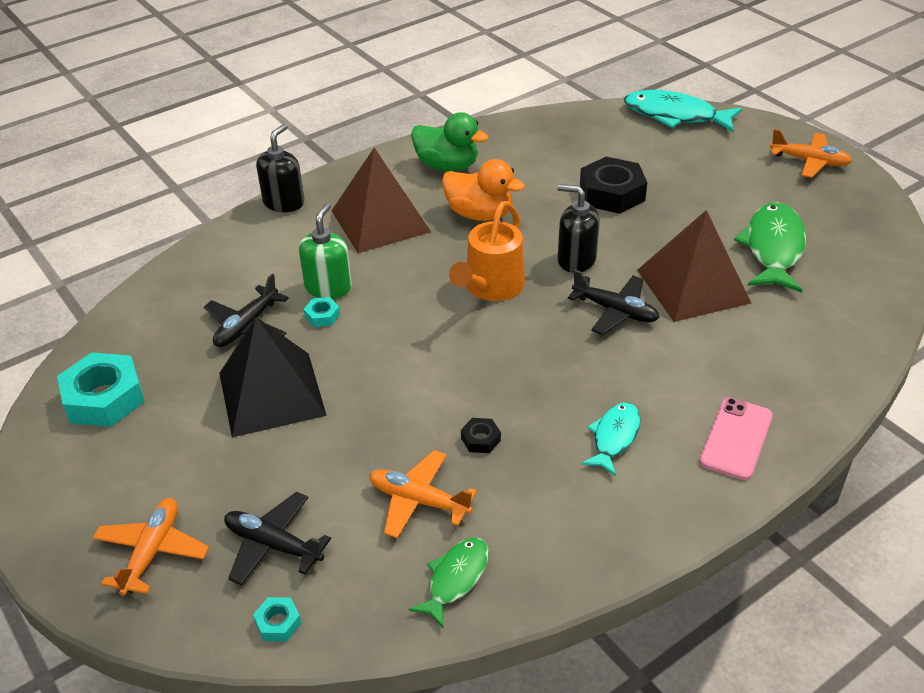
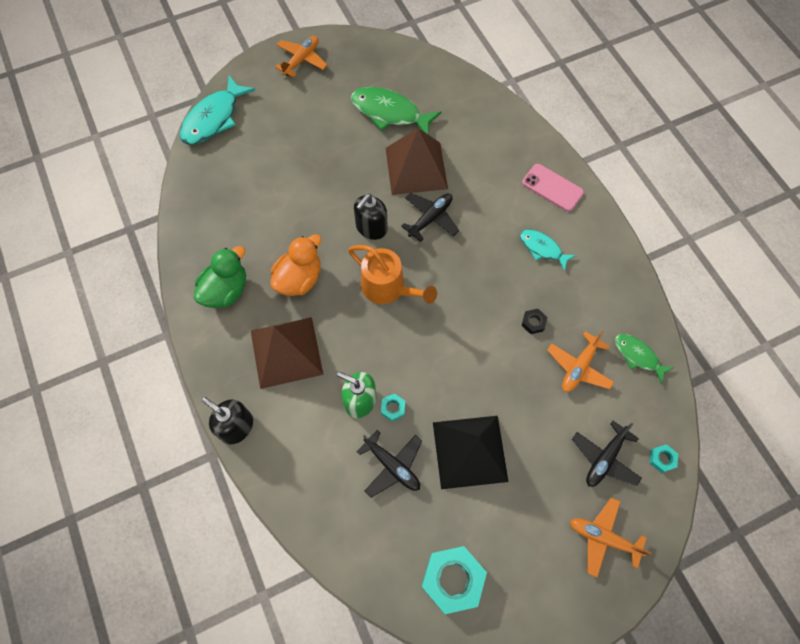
camera: 80 degrees left, 25 degrees up
black nut [580,157,647,214] -> none

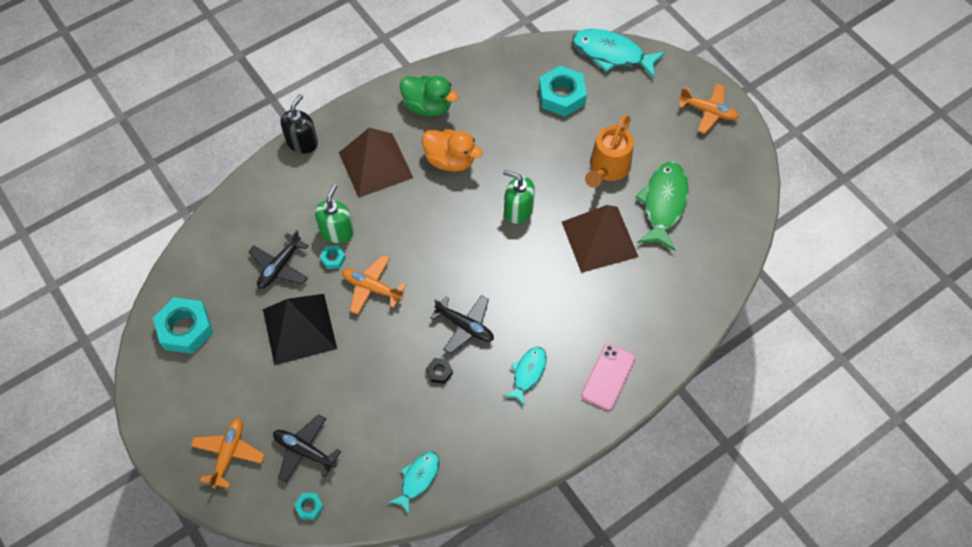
camera: 80 degrees right, 5 degrees down
orange watering can [348,245,437,304] -> orange watering can moved to [585,115,634,187]
black soap dispenser [354,194,388,240] -> green soap dispenser [503,170,535,224]
black plane [401,193,459,242] -> black plane moved to [430,295,494,354]
orange plane [547,331,614,392] -> orange plane moved to [342,255,406,314]
green fish [615,334,674,384] -> turquoise fish [389,451,440,514]
none -> turquoise nut [539,66,587,117]

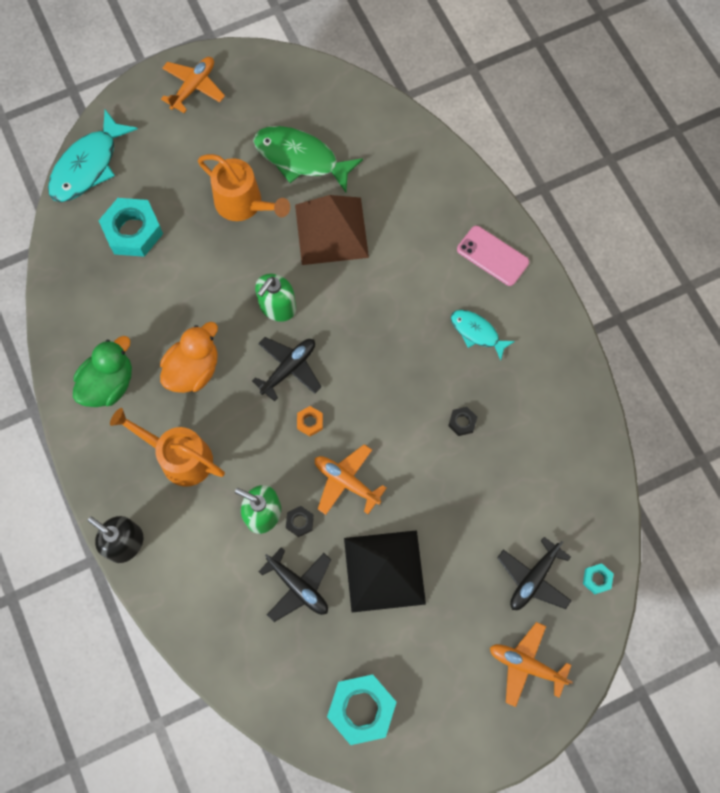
camera: 80 degrees left, 10 degrees up
turquoise nut [320,245,346,269] -> black nut [286,506,314,537]
brown pyramid [339,128,413,198] -> orange watering can [110,408,225,487]
orange plane [342,255,406,314] -> orange plane turned 90 degrees clockwise [315,444,386,515]
turquoise fish [389,451,440,514] -> none
black plane [430,295,494,354] -> black plane moved to [252,337,321,402]
none -> orange nut [297,406,323,436]

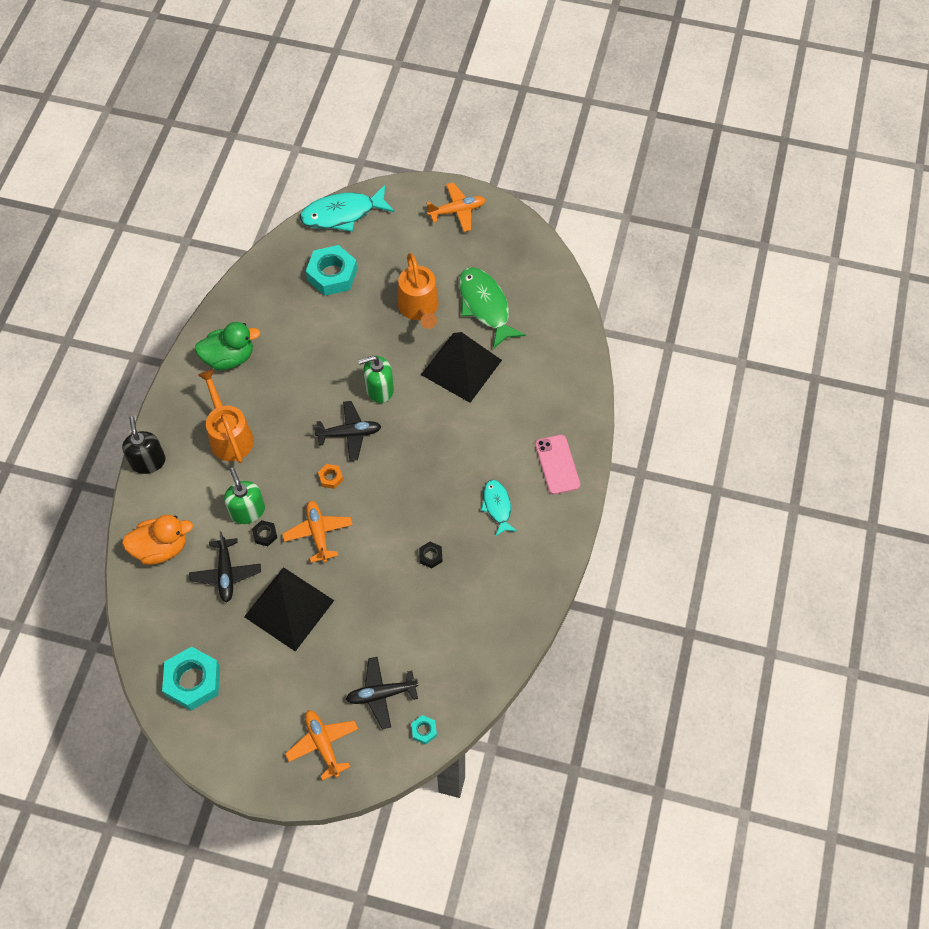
camera: 40 degrees right, 10 degrees down
orange duck [160,322,218,393] -> orange duck moved to [122,515,193,565]
brown pyramid [295,195,369,265] -> black pyramid [421,332,502,403]

